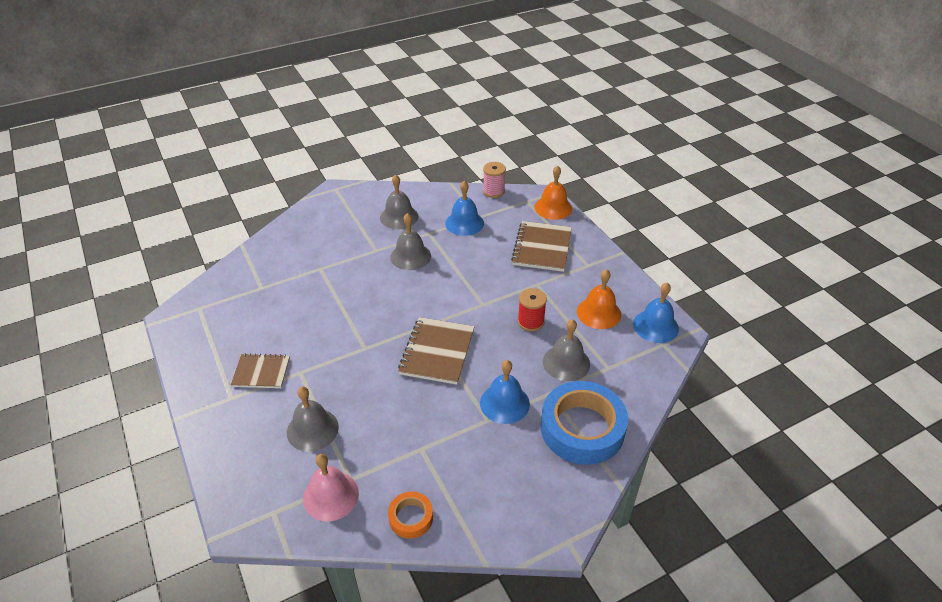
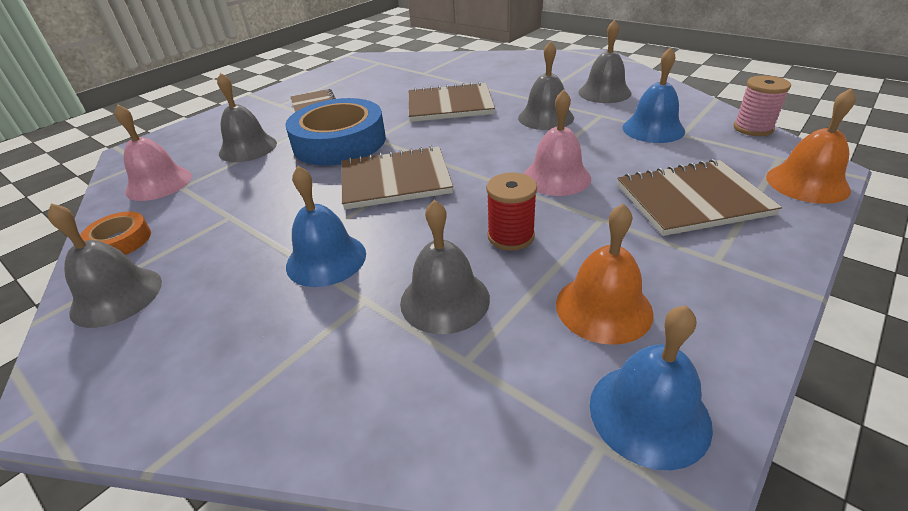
camera: 70 degrees right, 5 degrees down
blue tape [541,381,628,465] -> blue tape moved to [285,98,386,166]
none -> grey bell [48,203,162,328]
none -> brown notebook [408,82,495,122]
none -> pink bell [524,90,591,196]

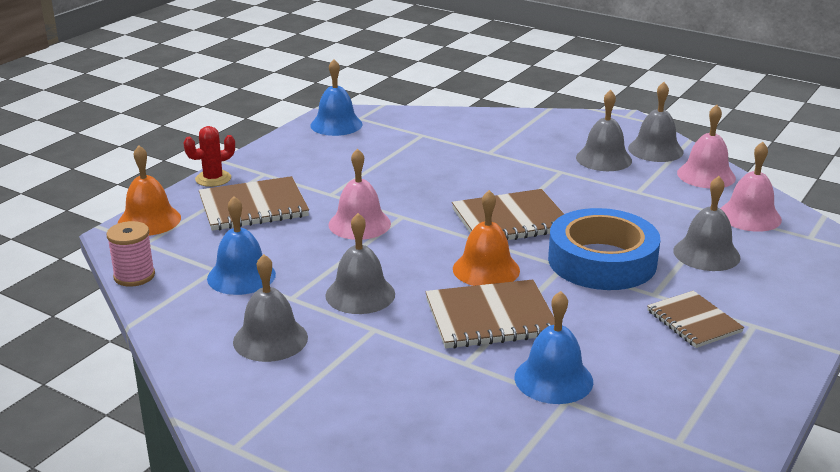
camera: 170 degrees right, 10 degrees down
orange tape [80,212,151,255] -> pink bell [677,105,736,189]
blue bell [286,166,366,287] -> blue bell moved to [515,291,593,404]
grey bell [400,200,490,334] -> grey bell moved to [576,90,632,171]
red spool [486,172,537,251] -> none
orange bell [556,203,654,345] -> orange bell moved to [453,190,520,286]
none -> red cactus [183,126,235,187]

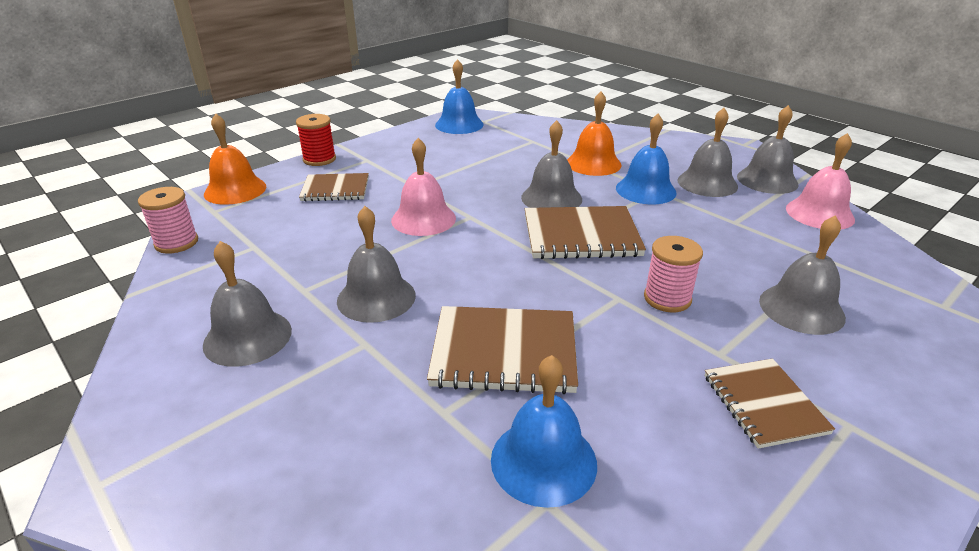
camera: 15 degrees right, 5 degrees up
red cactus [183,126,235,187] -> red spool [296,114,336,166]
brown notebook [199,176,309,231] -> brown notebook [299,173,369,201], size x0.66
blue bell [207,196,276,295] -> blue bell moved to [616,114,677,205]
orange bell [453,190,520,286] -> orange bell moved to [567,92,622,176]
blue tape [548,208,660,290] -> pink spool [644,236,703,312]
pink bell [720,142,782,232] -> none
none -> grey bell [521,120,582,208]

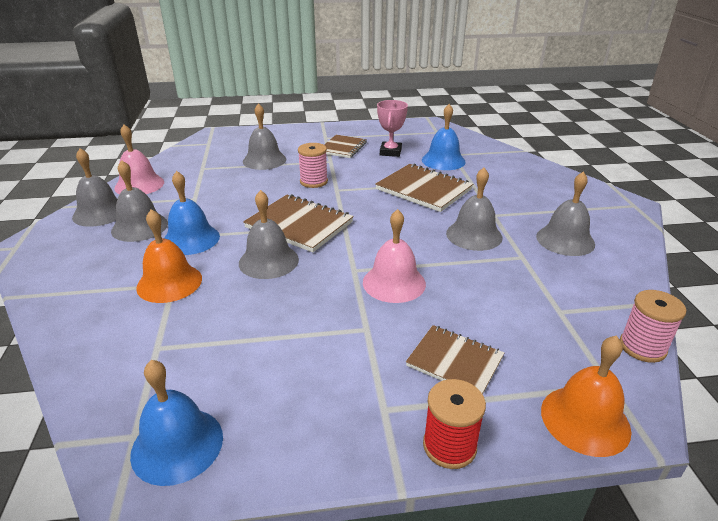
camera: 145 degrees left, 0 degrees up
none -> pink trophy [377,100,408,157]

